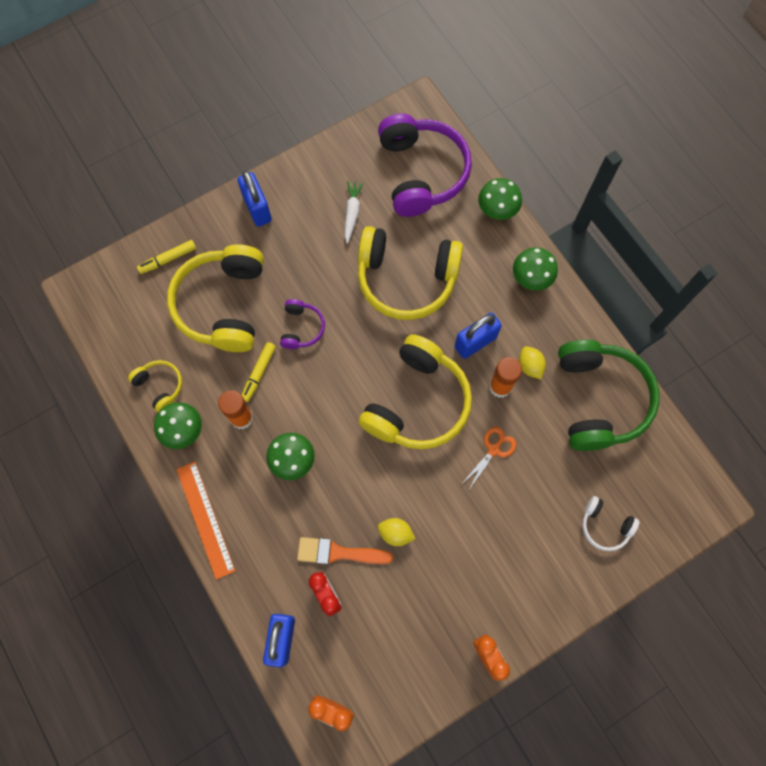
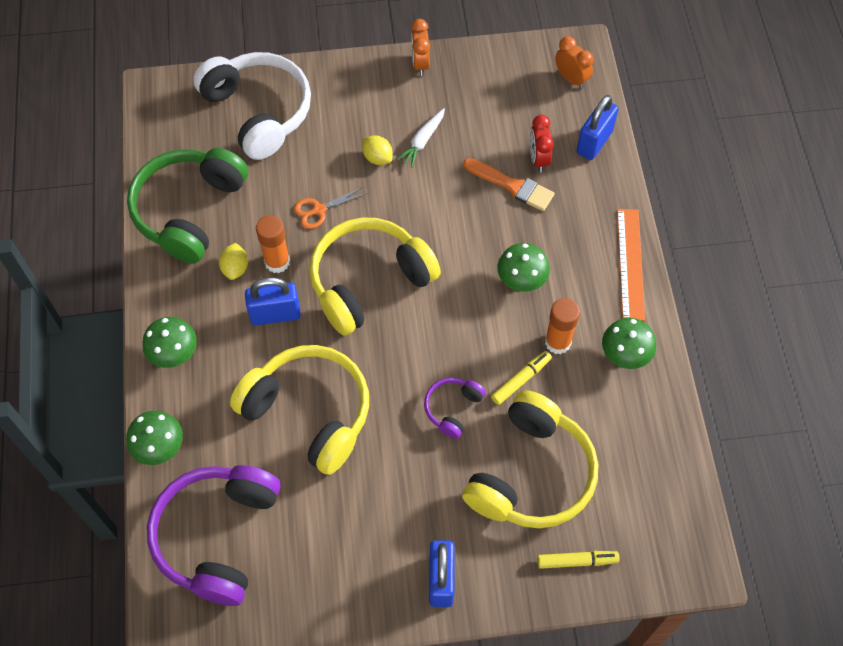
camera: 155 degrees left, 10 degrees down
yellow headphones [128,360,182,412] -> none
white carrot [345,181,363,244] -> white carrot moved to [396,108,445,168]
yellow lemon [378,518,415,546] -> yellow lemon moved to [362,135,393,165]
white headphones [582,496,640,551] -> white headphones [193,52,311,160], size x2.13

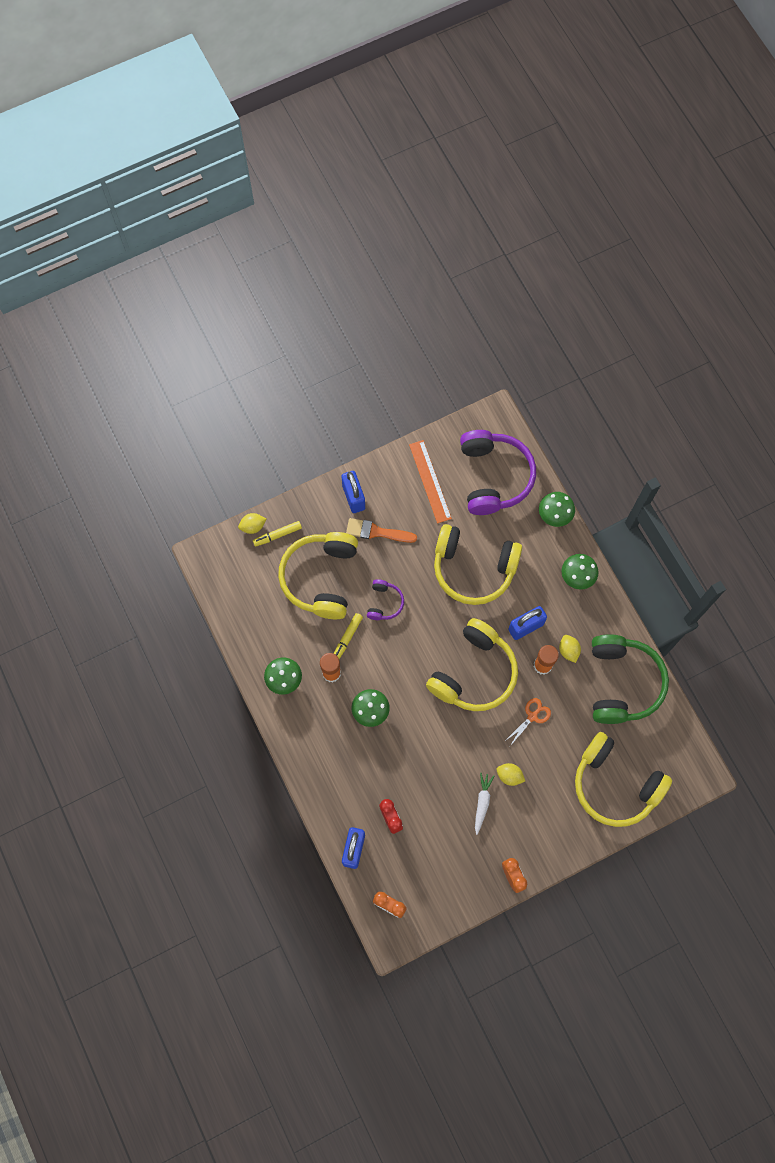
camera: 160 degrees right, 10 degrees up
white headphones [193,52,311,160] -> yellow headphones [575,732,672,827]
orange brush [464,158,555,211] -> orange brush moved to [346,518,417,543]
orange ruler [617,209,645,321] -> orange ruler moved to [409,440,452,523]
none -> yellow lemon [238,513,266,534]

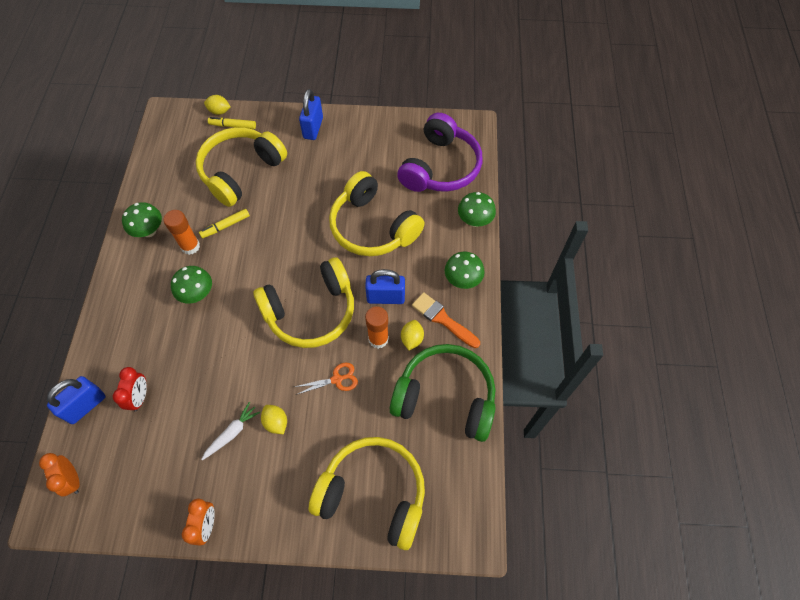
camera: 30 degrees right, 10 degrees down
orange brush [346,518,417,543] -> orange brush moved to [412,292,480,348]
purple headphones [367,579,404,620] -> none
orange ruler [409,440,452,523] -> none
yellow headphones [575,732,672,827] -> yellow headphones turned 135 degrees clockwise [309,437,425,550]
green headphones [592,634,669,724] -> green headphones turned 105 degrees counterclockwise [390,344,496,442]

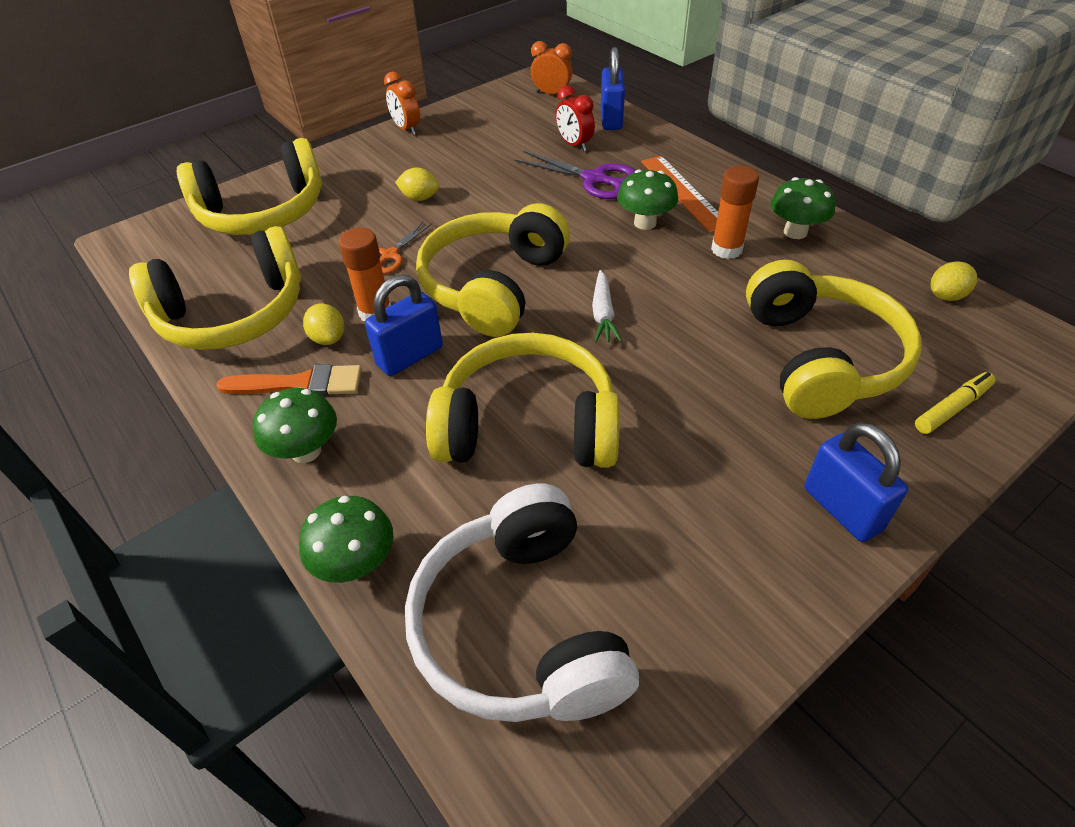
camera: 140 degrees right, 15 degrees down
yellow marker [199,209,250,238] -> none
white carrot [201,402,261,460] -> white carrot moved to [592,270,622,343]
yellow lemon [204,95,231,115] -> yellow lemon moved to [930,261,977,301]
green headphones [390,344,496,442] -> yellow headphones [129,226,301,350]
purple headphones [397,113,483,192] -> white headphones [405,483,639,722]
none -> purple scissors [515,151,636,199]
none -> orange ruler [641,156,718,233]

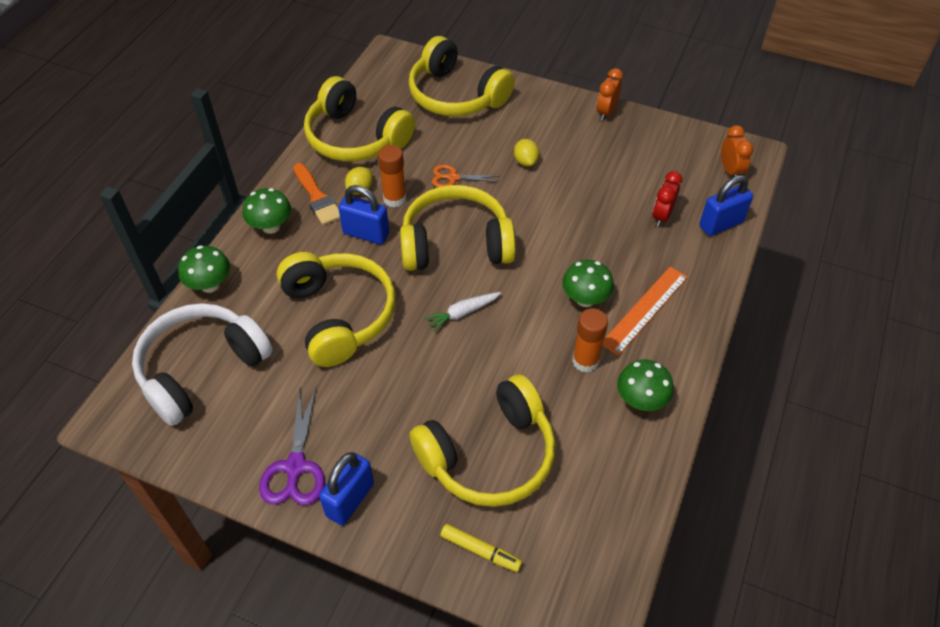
camera: 60 degrees right, 5 degrees up
purple scissors [515,151,636,199] -> purple scissors moved to [259,387,325,505]
yellow lemon [930,261,977,301] -> none

